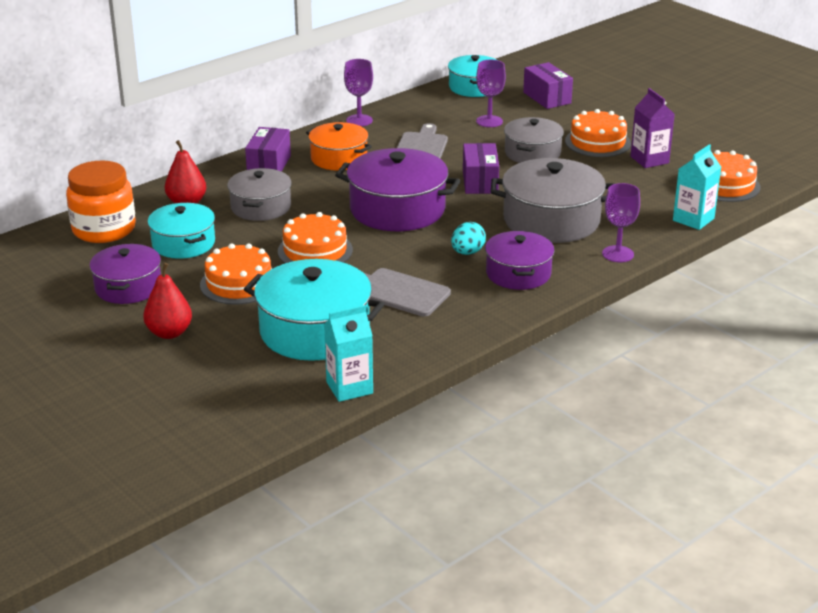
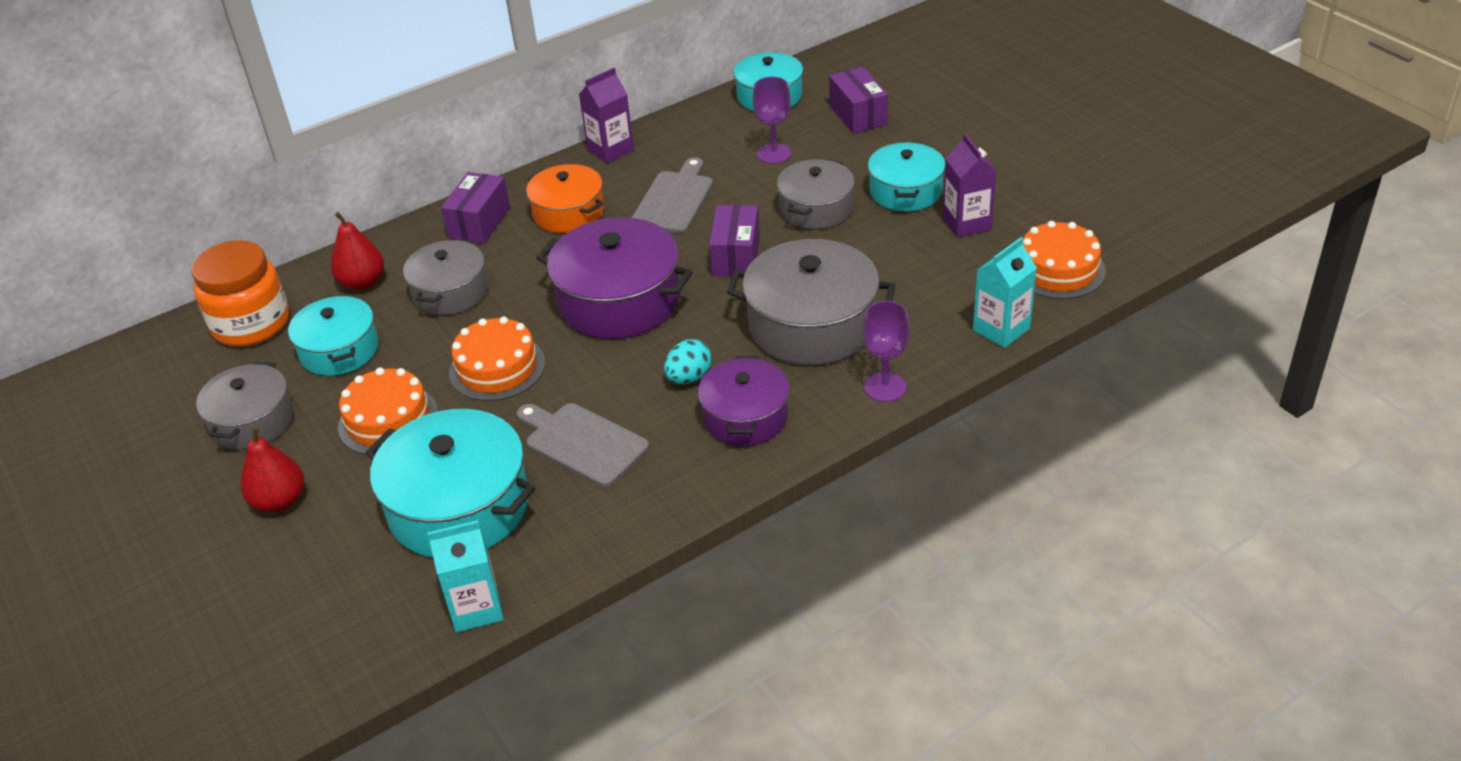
camera: 10 degrees right, 10 degrees up
purple pot [90,244,161,304] -> grey pot [196,362,294,450]
purple goblet [344,59,373,126] -> purple carton [579,68,634,163]
orange cake [565,109,631,157] -> turquoise pot [868,142,945,212]

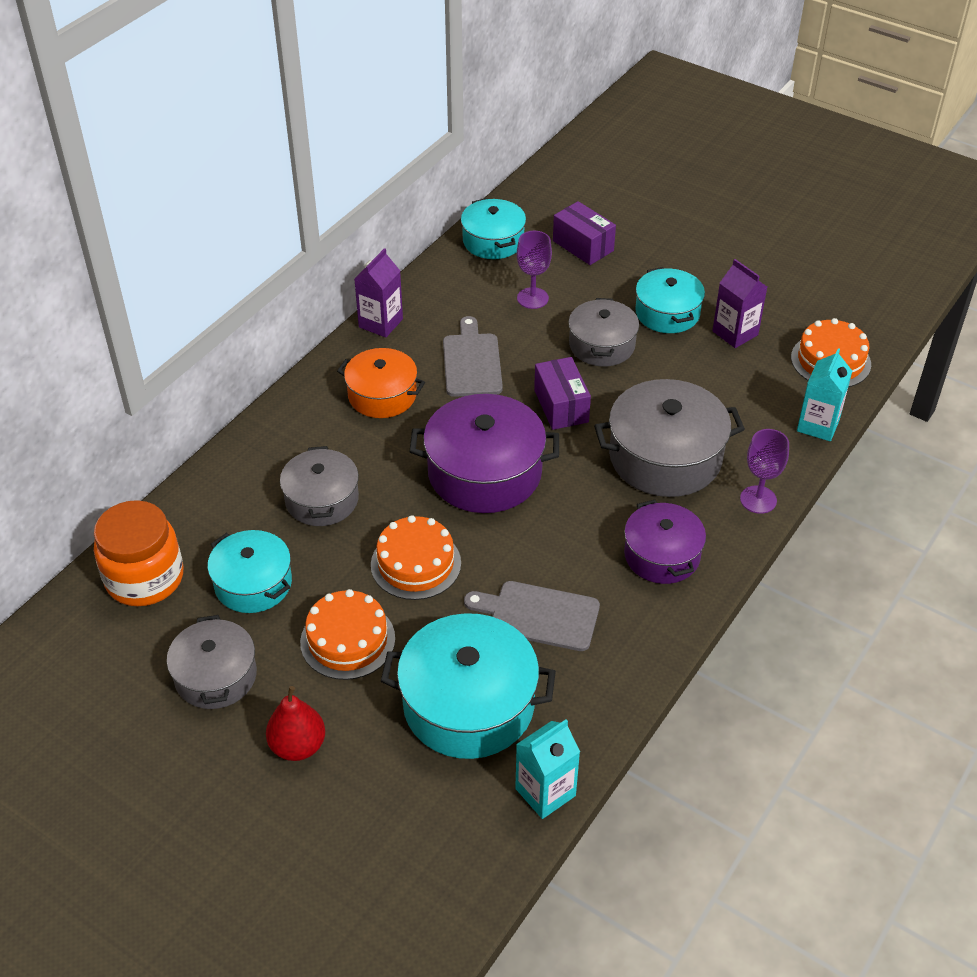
camera: 25 degrees left, 5 degrees up
red pear [331,212,384,290] -> none
purple box [441,172,510,244] -> none
turquoise egg [664,339,712,384] -> none

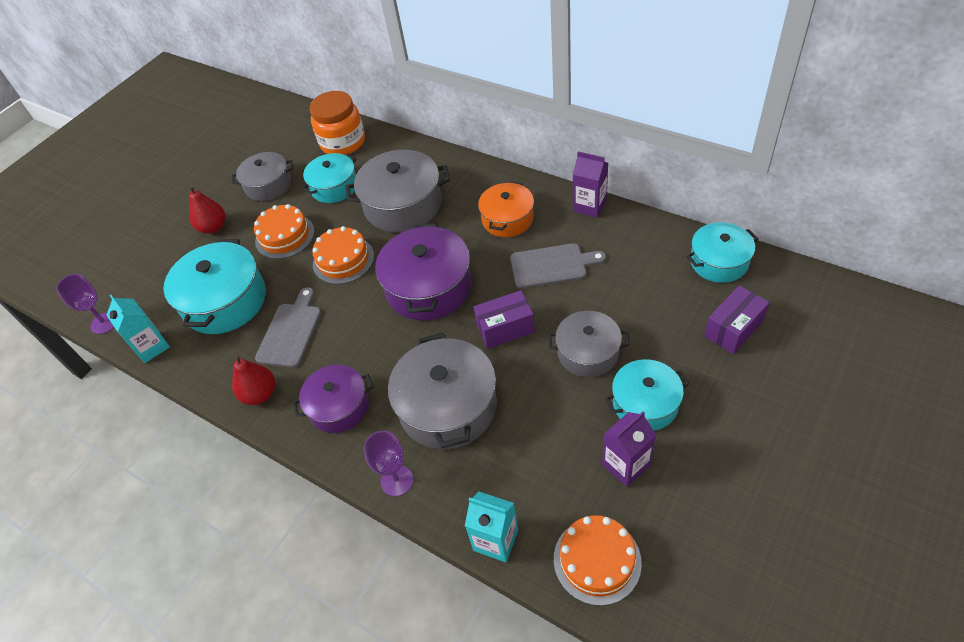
camera: 95 degrees right, 5 degrees up
grey pot [280,446,359,526] -> grey pot [346,150,450,232], size x1.58
purple goblet [517,231,552,309] -> purple goblet moved to [56,274,114,334]
none -> red pear [232,353,275,405]

